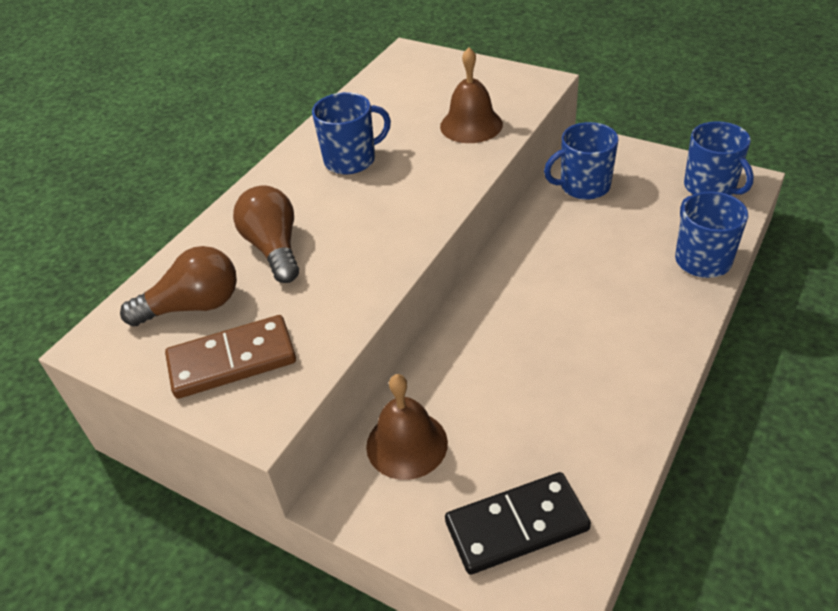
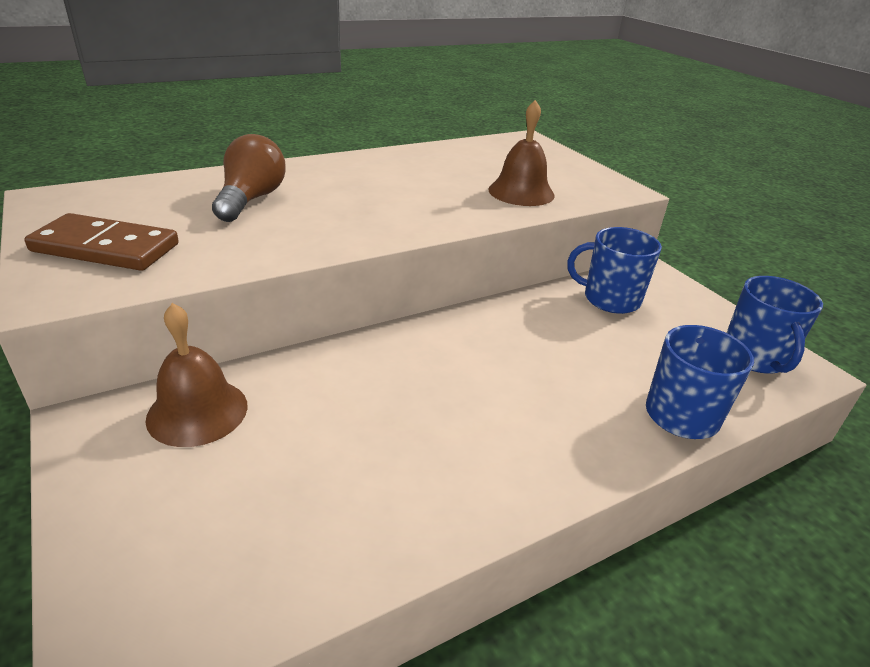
camera: 25 degrees right, 10 degrees down
brown light bulb [120,246,237,326] -> none
blue mug [312,92,391,174] -> none
black domino [445,472,591,575] -> none

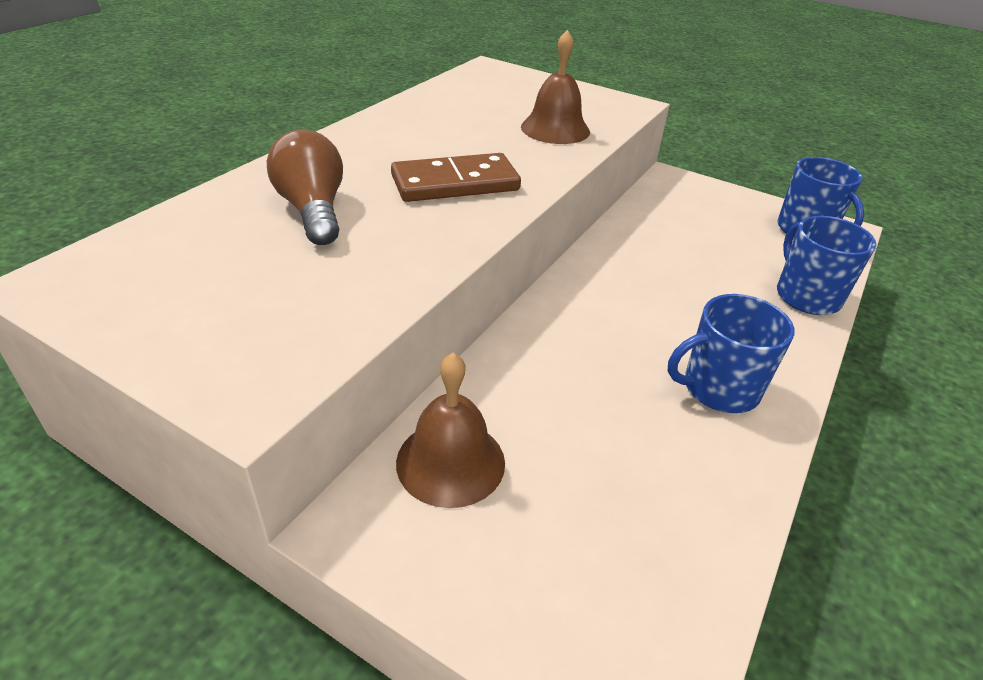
camera: 30 degrees left, 5 degrees up
brown domino [24,213,179,271] -> brown domino moved to [391,153,521,202]
blue mug [567,227,662,314] -> blue mug moved to [668,294,795,413]

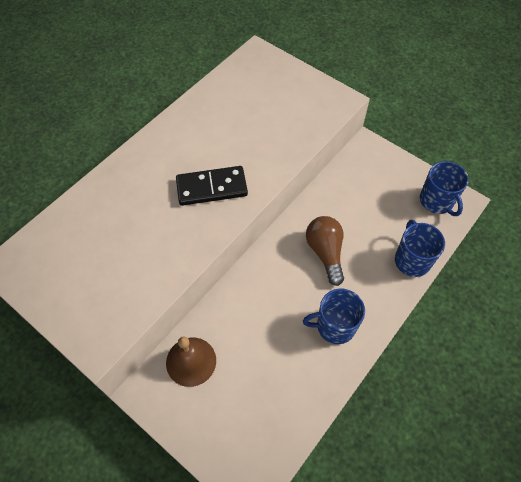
camera: 10 degrees right, 20 degrees up
brown light bulb [267,130,343,245] -> brown light bulb moved to [306,216,344,286]
brown domino [391,153,521,202] -> black domino [176,166,248,206]
brown bell [521,30,590,144] -> none

